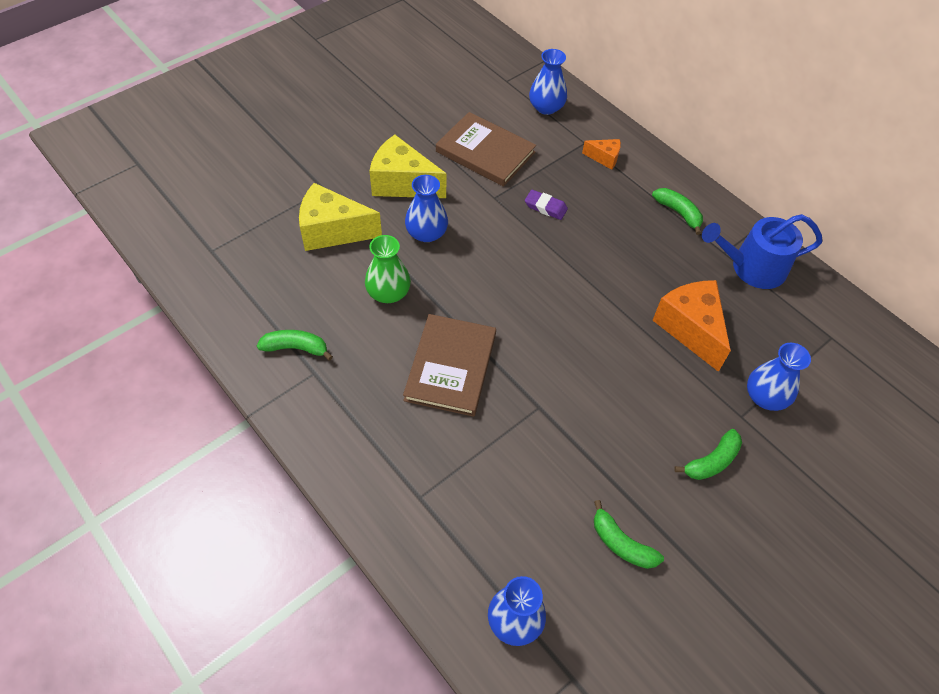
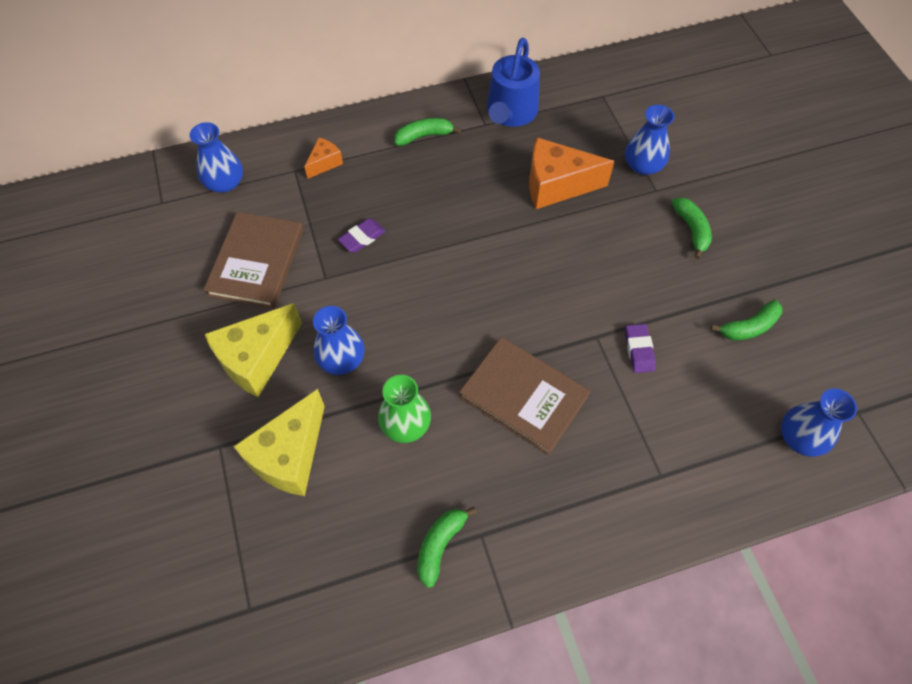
camera: 65 degrees left, 5 degrees up
brown book [436,112,536,187] -> brown book turned 45 degrees counterclockwise [203,212,304,309]
none -> purple eraser [625,324,656,373]

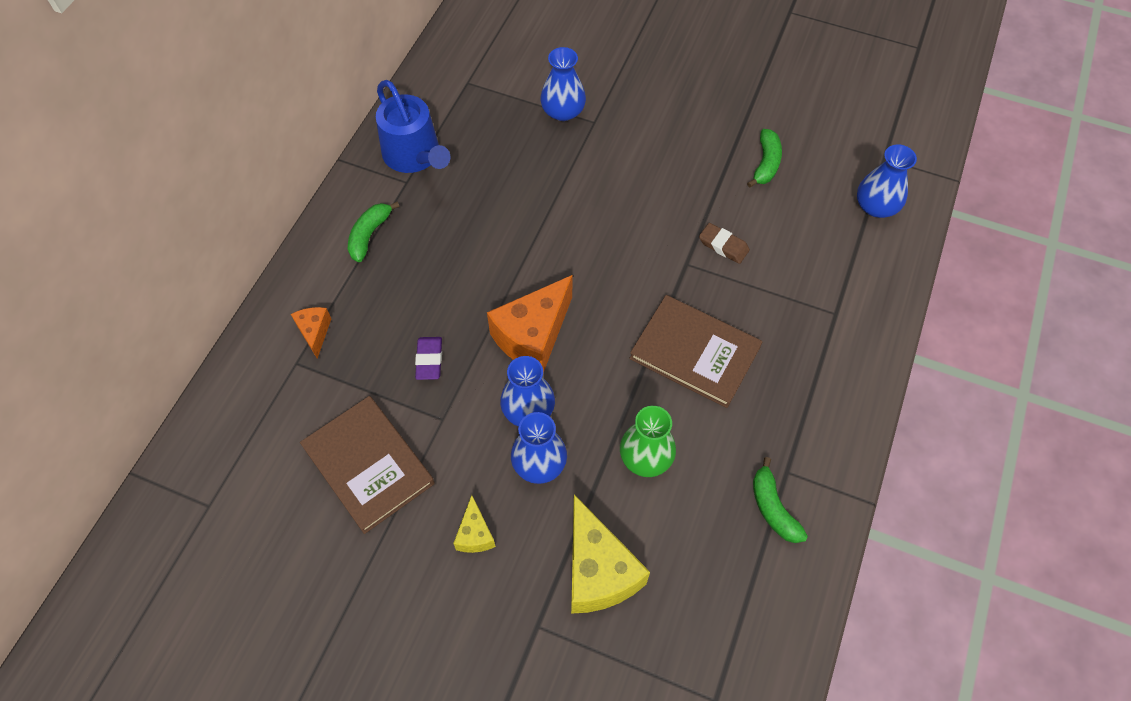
camera: 50 degrees left, 0 degrees up
blue vase [189,122,243,193] -> blue vase moved to [500,356,555,427]
yellow cheese [205,303,302,397] -> yellow cheese [453,495,496,553], size x0.50
brown book [459,337,590,455] -> brown book turned 45 degrees clockwise [629,295,762,408]
orange cheese [529,137,614,209] -> orange cheese moved to [487,275,573,373]
purple eraser [625,324,656,373] -> brown eraser [699,223,750,264]
green banana [672,197,712,259] -> none

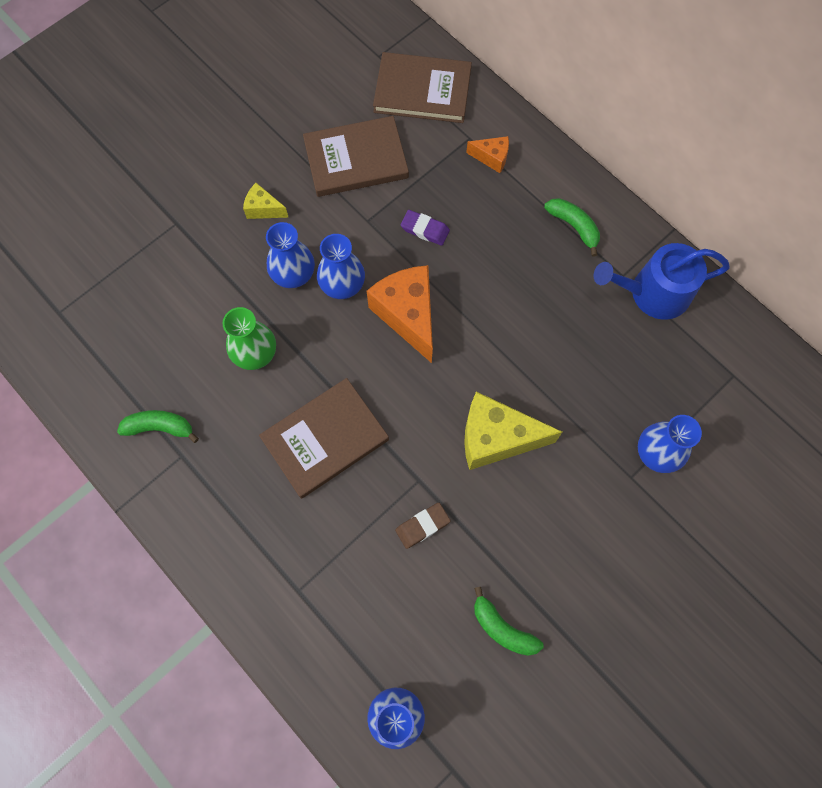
camera: 115 degrees right, 10 degrees up
yellow cheese [571,495,650,614] -> yellow cheese moved to [464,392,562,470]
none -> brown book [373,52,472,123]

